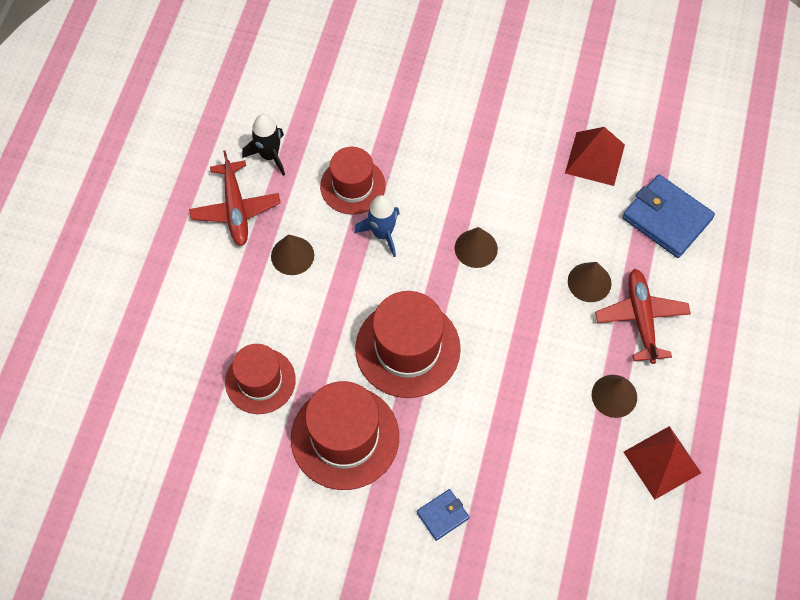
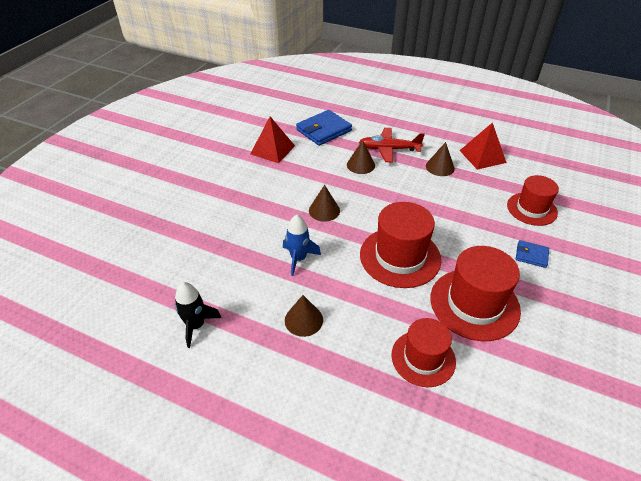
camera: 80 degrees left, 20 degrees down
red plane [189,150,280,246] -> none
red hat [320,147,386,215] -> red hat moved to [507,175,559,226]
blue wallet [417,489,469,541] -> blue wallet turned 45 degrees counterclockwise [516,240,549,268]

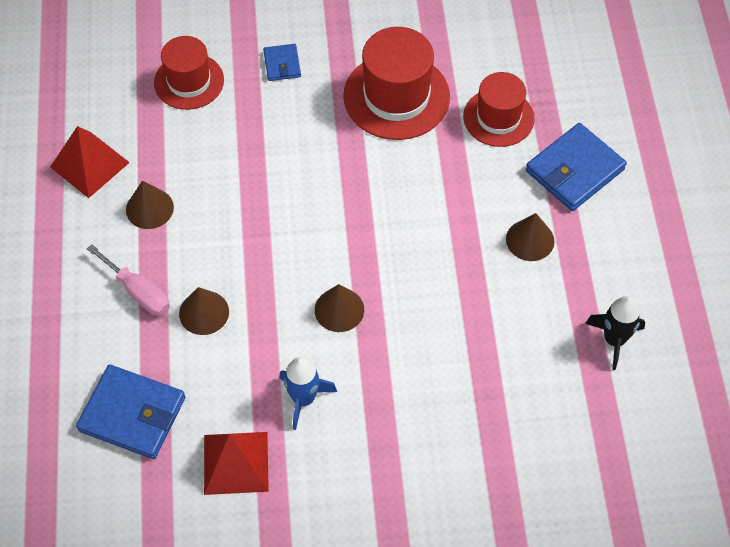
camera: 120 degrees left, 15 degrees up
blue rocket [283,215,321,276] -> blue rocket moved to [279,357,337,430]
red plane [359,128,425,163] -> pink screwdriver [87,244,170,316]
red hat [360,202,441,288] -> none
none -> blue wallet [526,123,627,211]

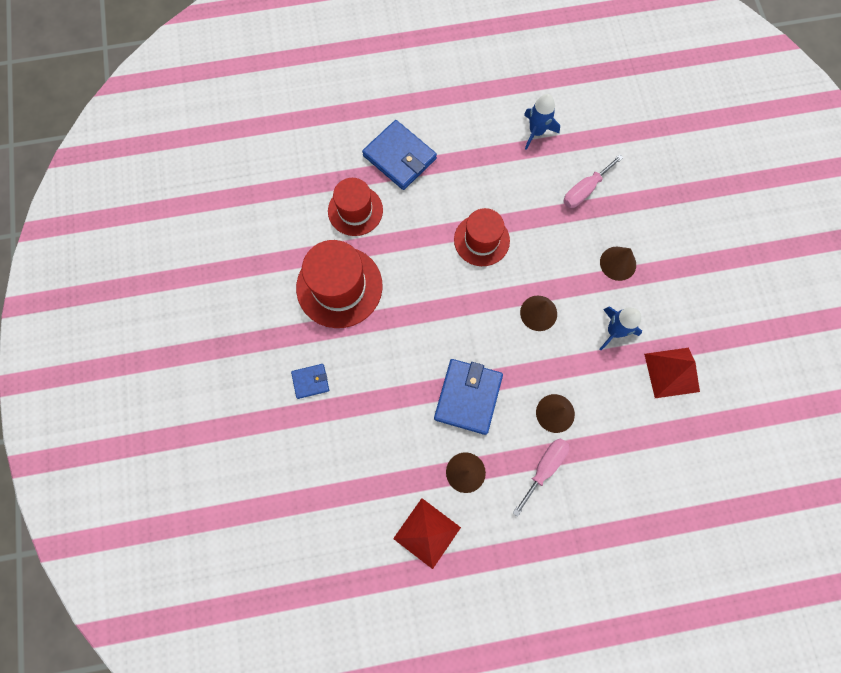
camera: 95 degrees left, 15 degrees up
blue wallet [76,364,185,459] -> blue wallet moved to [434,359,503,435]
red hat [154,36,224,110] -> red hat moved to [454,208,510,266]
brown cone [506,213,555,261] -> brown cone moved to [600,247,636,281]
black rocket [585,296,645,370] -> blue rocket [524,94,560,150]
none -> pink screwdriver [563,154,623,208]

